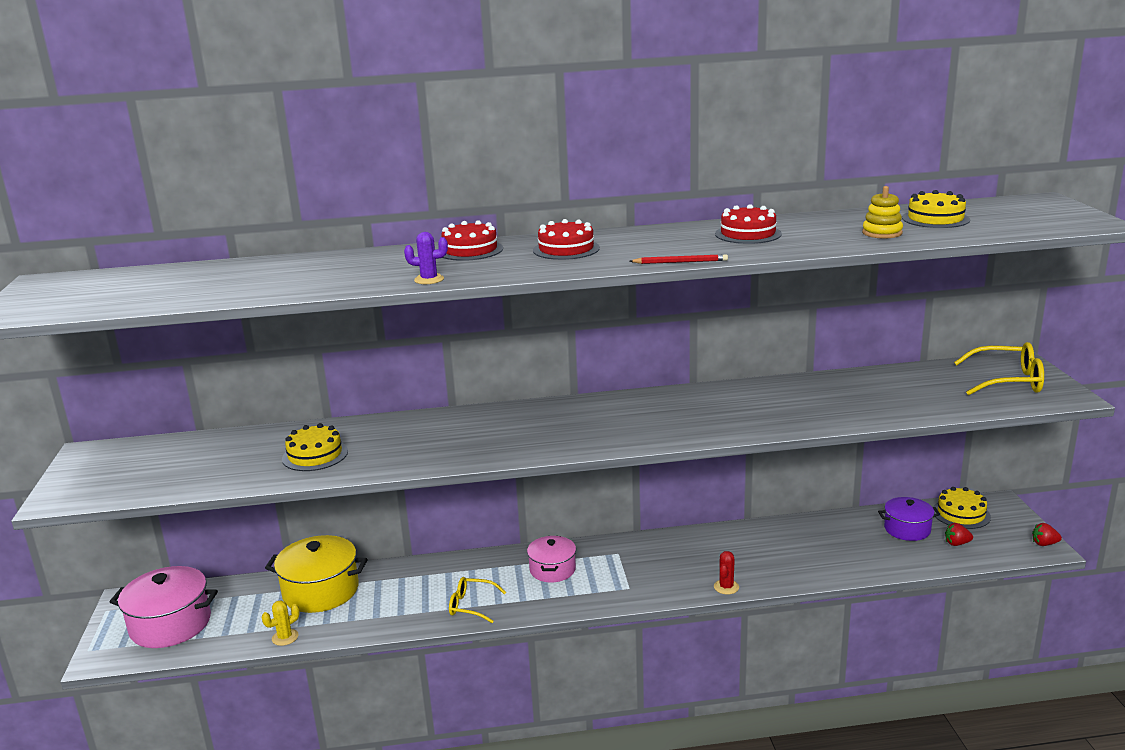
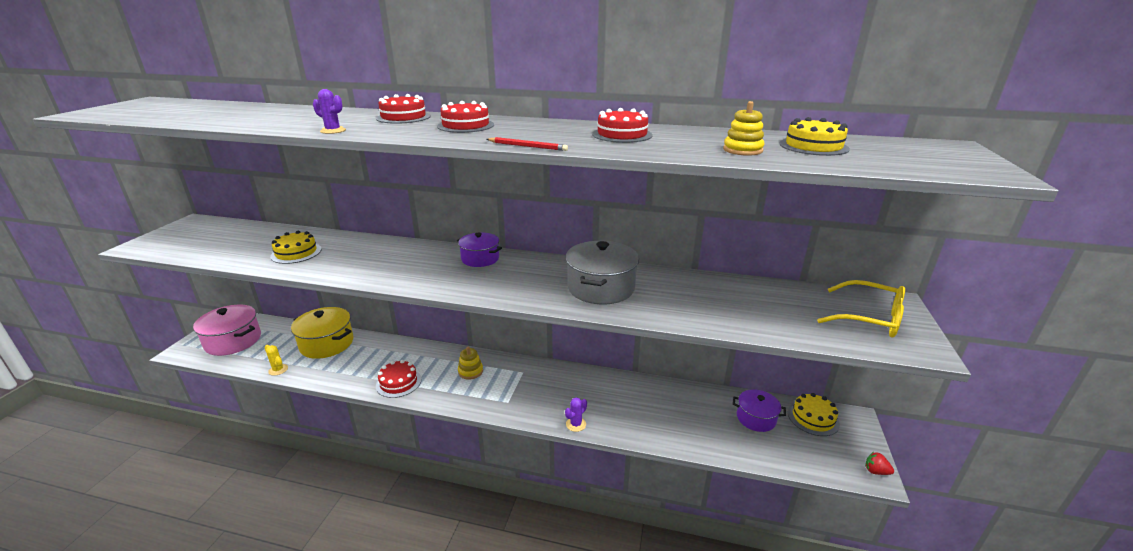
camera: 20 degrees right, 5 degrees up
yellow cactus [262,600,300,646] -> yellow cactus turned 60 degrees clockwise [265,345,288,376]
yellow glasses [449,577,506,623] -> red cake [376,360,421,398]
pink pot [527,536,576,583] -> yellow stacking toy [458,346,483,379]
red cactus [714,551,739,595] -> purple cactus [565,397,587,432]
red strawberry [945,523,973,546] -> none
none -> purple pot [457,233,502,267]
none -> grey pot [566,241,639,304]

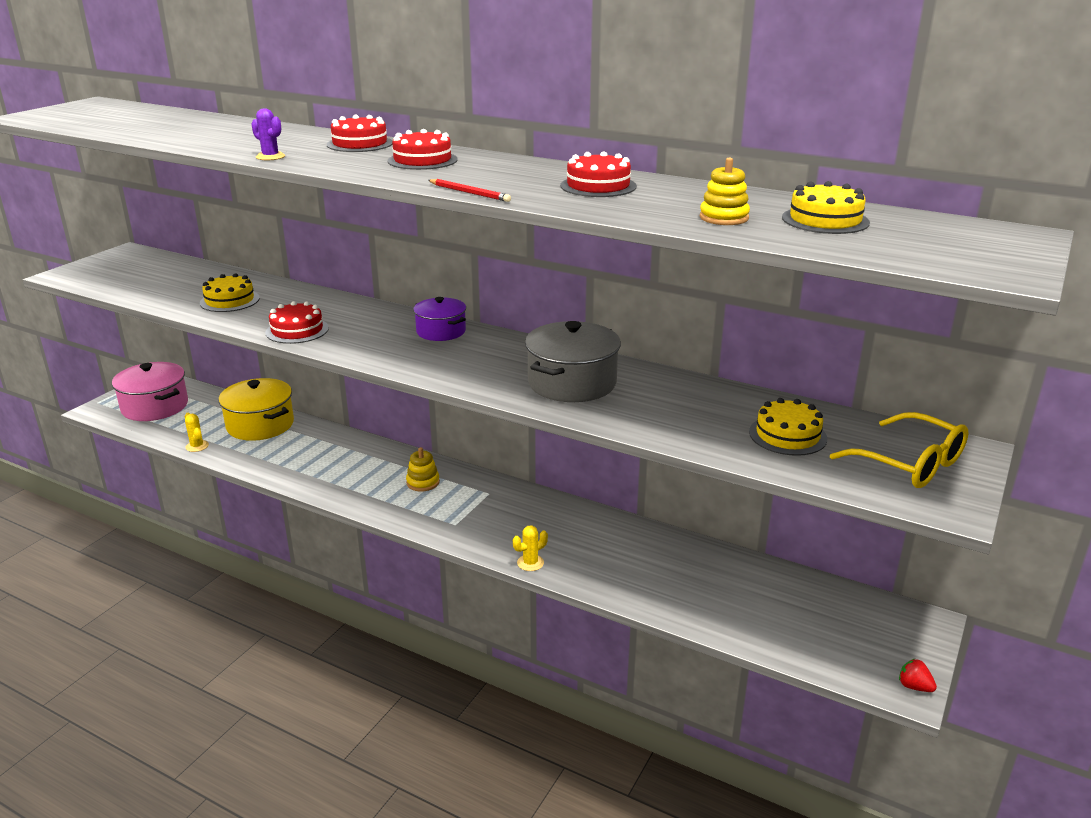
camera: 15 degrees right, 0 degrees up
red cake [376,360,421,398] -> red cake moved to [265,301,329,344]
purple cactus [565,397,587,432] -> yellow cactus [513,525,548,571]
purple pot [733,389,786,432] -> none
yellow cake [788,393,840,436] -> yellow cake moved to [749,398,827,456]

